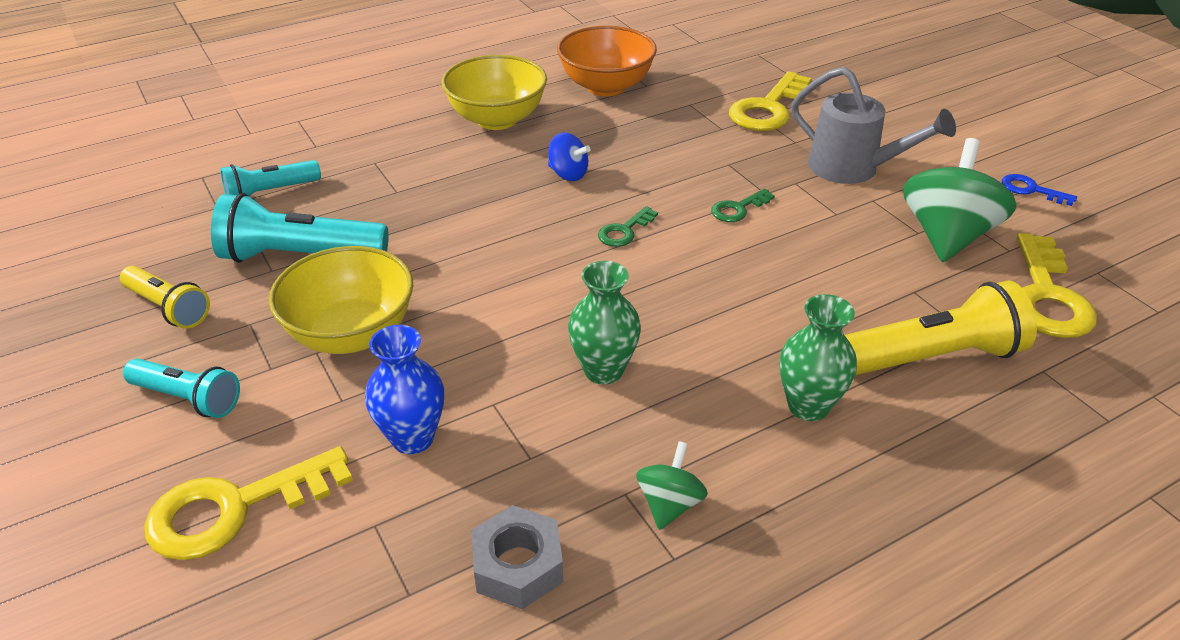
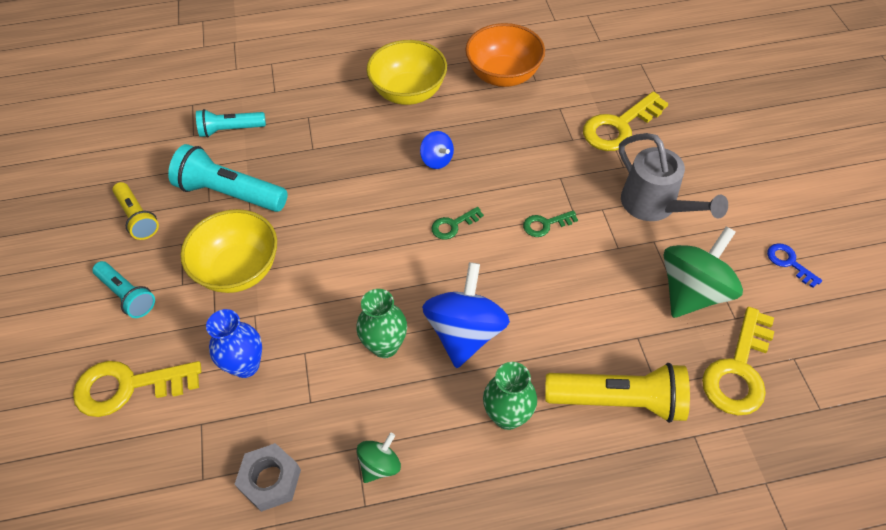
camera: 20 degrees right, 15 degrees up
none -> blue spinning top [422,262,510,368]

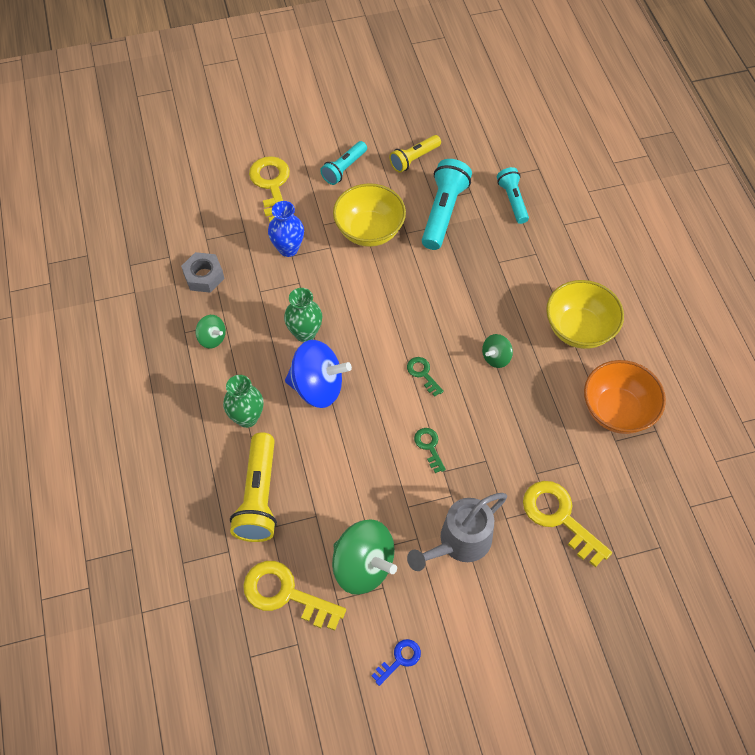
camera: 85 degrees right, 5 degrees up
blue spinning top [420,131,454,169] -> green spinning top [482,334,513,368]

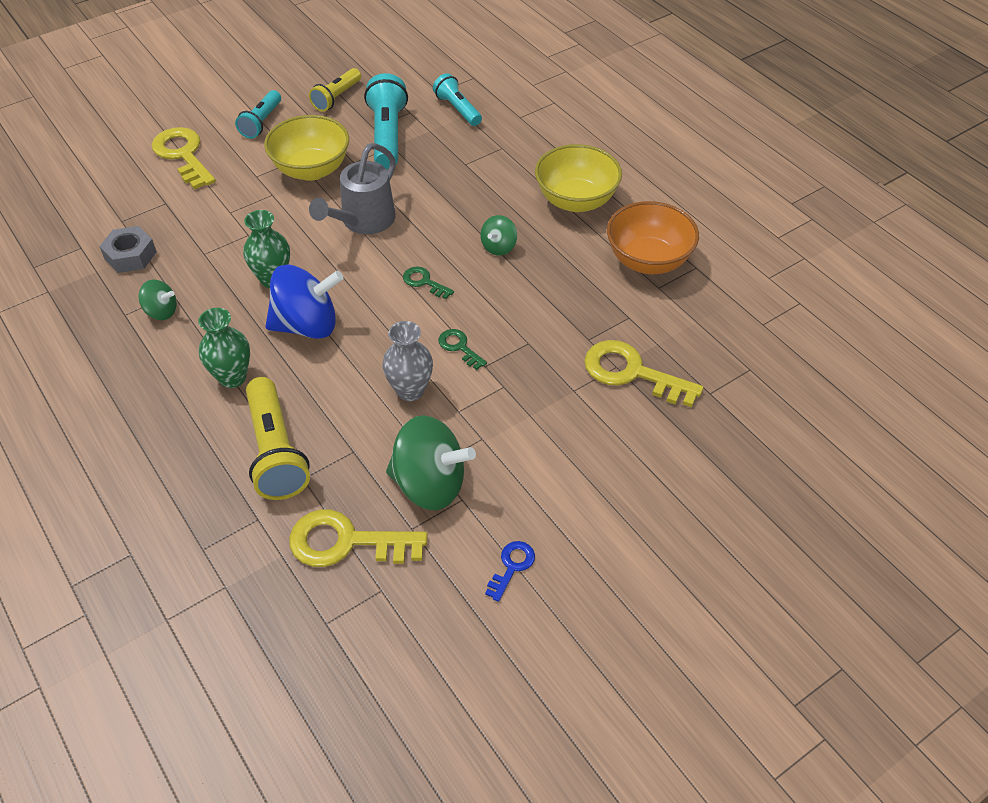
camera: 20 degrees left, 10 degrees down
blue vase [268,201,304,257] -> none
grey watering can [407,493,507,571] -> grey watering can moved to [309,143,396,234]
none -> grey vase [382,321,433,401]

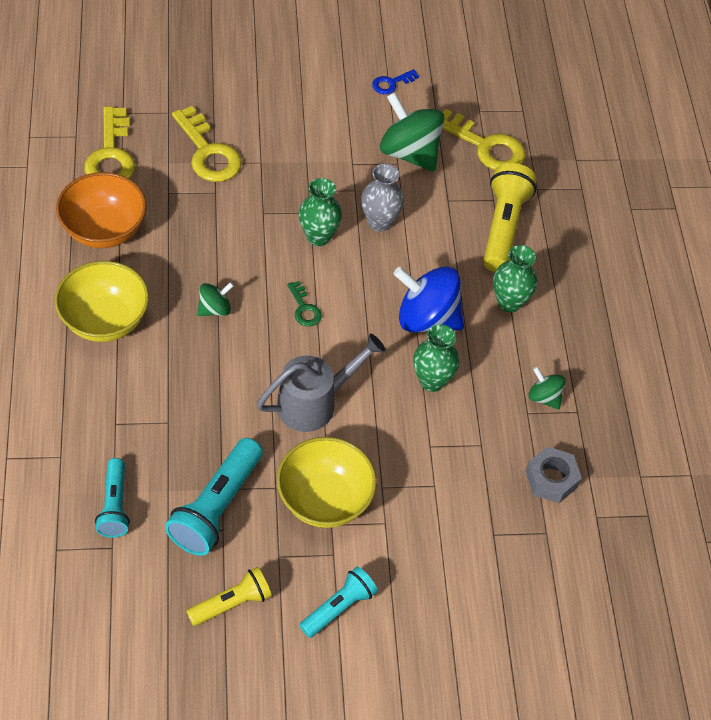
camera: 155 degrees left, 5 degrees up
yellow key [152,127,216,190] -> yellow key moved to [84,106,135,178]
green key [438,329,487,370] -> green vase [299,178,342,246]

